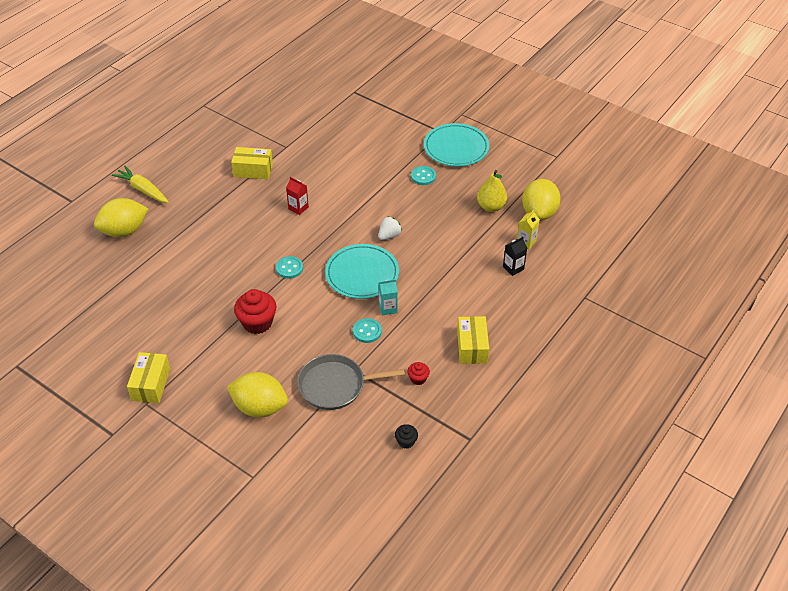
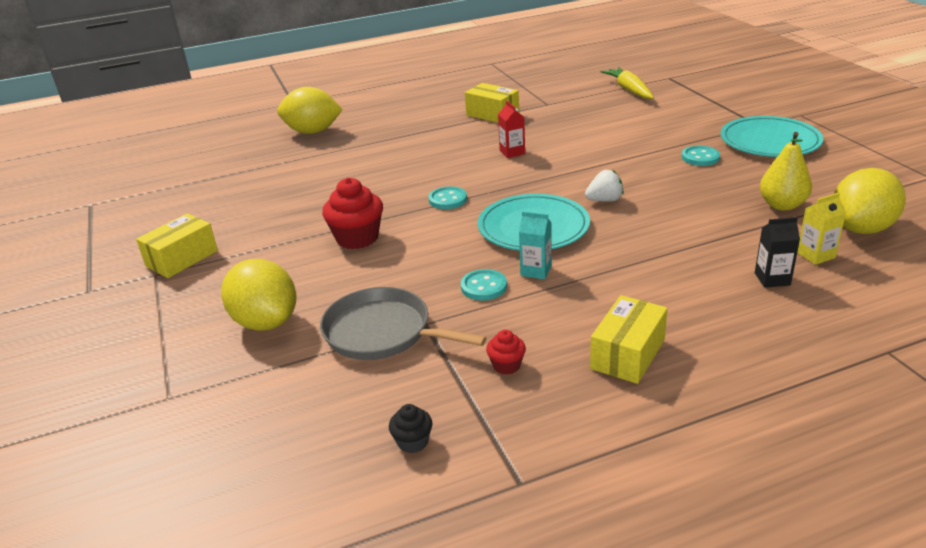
camera: 35 degrees right, 15 degrees down
yellow carrot [112,166,169,203] -> yellow carrot moved to [600,67,654,99]

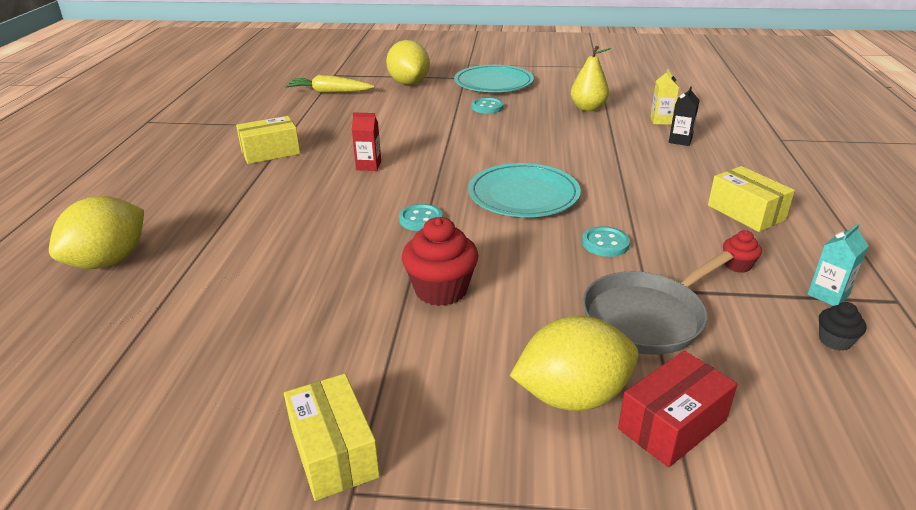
camera: 65 degrees left, 0 degrees up
turquoise carton [519,211,552,279] -> turquoise carton moved to [808,224,868,306]
white strawberry [585,170,624,202] -> none
yellow lemon [834,168,906,234] -> yellow lemon moved to [386,40,430,85]
none -> red box [618,351,738,467]

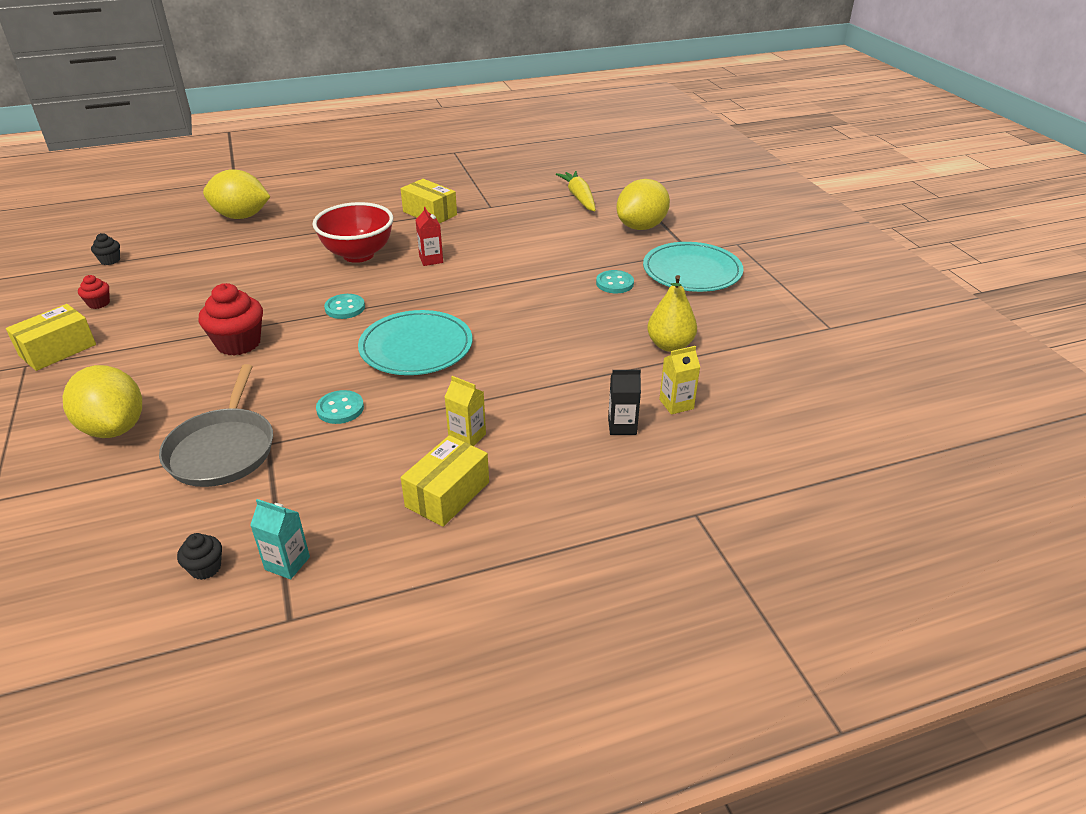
camera: 65 degrees right, 5 degrees up
grey pan [583,251,733,355] -> grey pan turned 120 degrees counterclockwise [159,364,273,487]
red box [618,351,738,467] -> none
red cupcake [723,230,762,273] -> red cupcake moved to [78,275,110,309]
none -> black cupcake [91,233,120,265]
none -> red bowl [313,202,393,263]
none -> yellow carton [445,376,486,446]

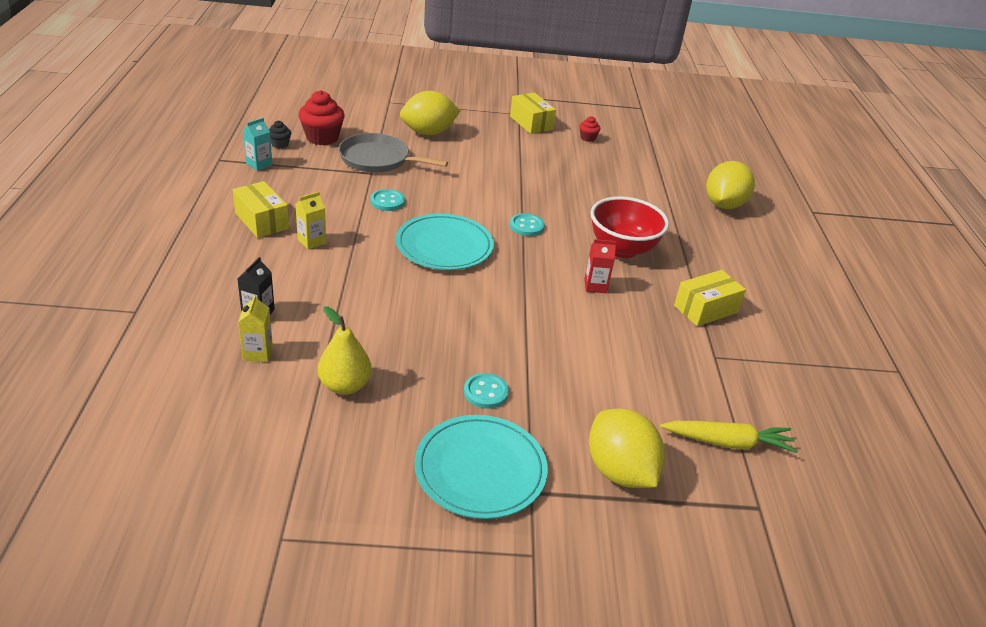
camera: 105 degrees right, 0 degrees up
black cupcake [91,233,120,265] -> none
red cupcake [199,283,263,356] -> red cupcake moved to [298,90,345,145]

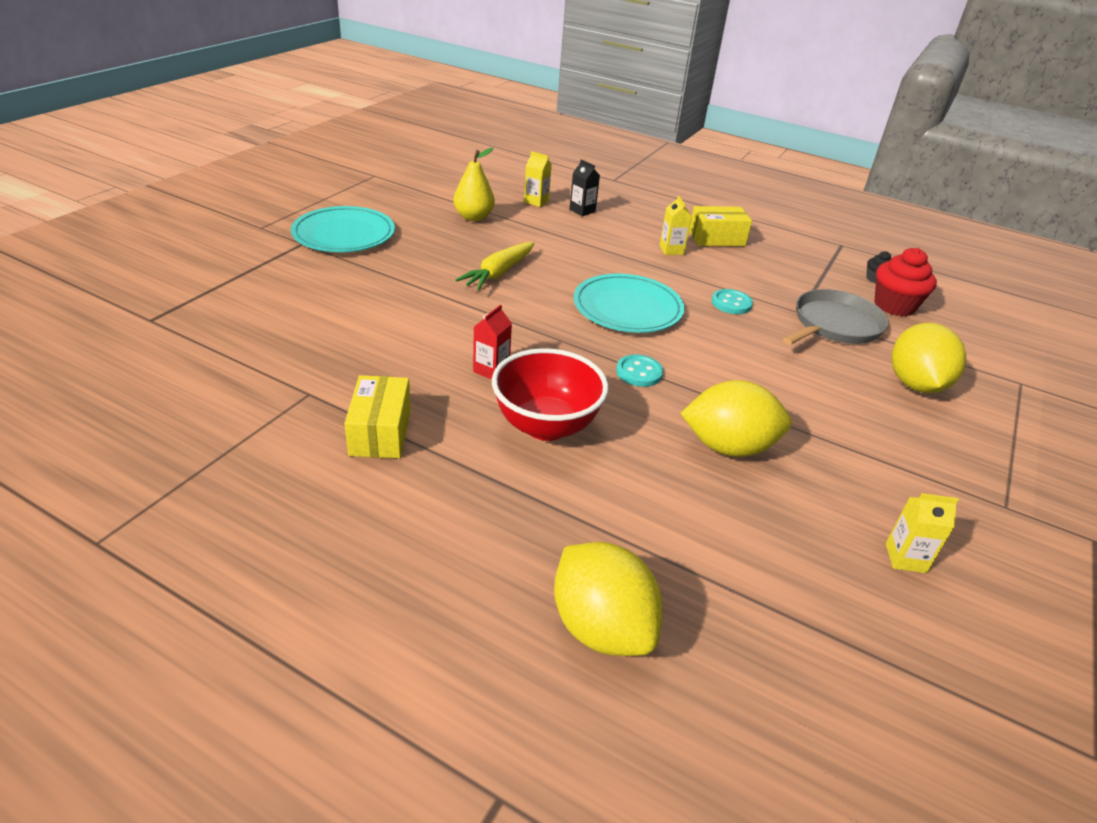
camera: 120 degrees right, 0 degrees up
turquoise carton [243,118,272,171] -> none
turquoise button [464,373,509,409] -> none
yellow box [510,93,556,134] -> none
red cupcake [579,116,600,142] -> yellow carton [886,493,959,573]
yellow lemon [589,409,665,488] -> yellow lemon moved to [680,380,792,457]
yellow carrot [660,421,798,453] -> yellow carrot moved to [455,242,534,290]

